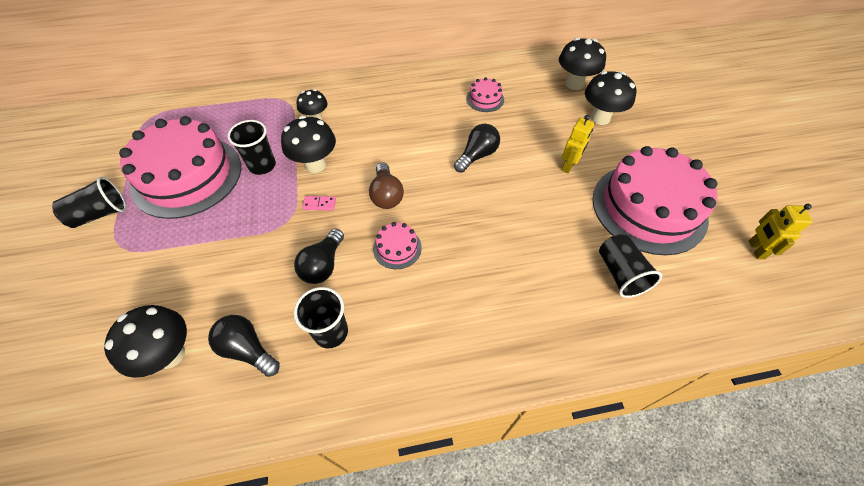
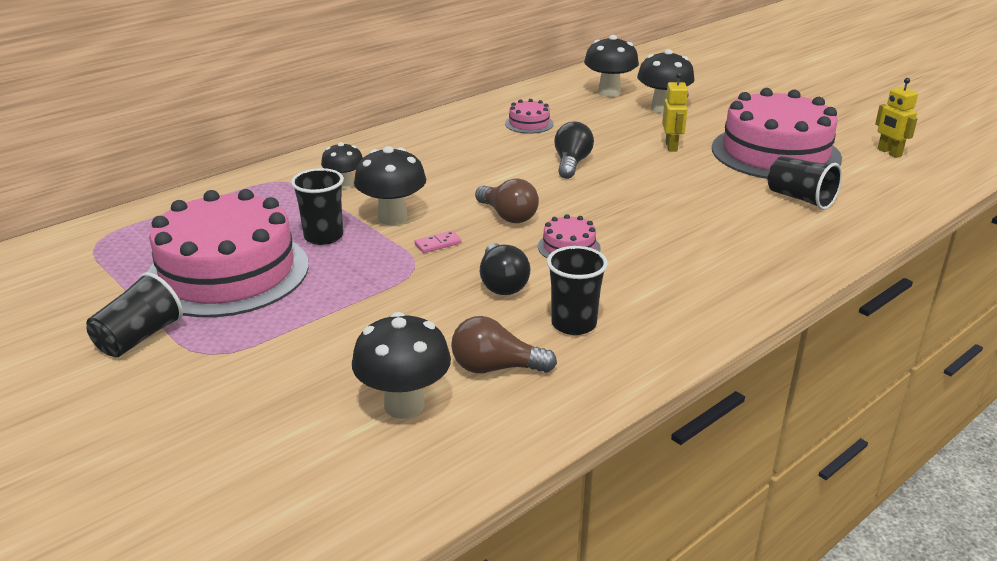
camera: 30 degrees left, 25 degrees down
black light bulb [208,315,280,377] -> brown light bulb [451,316,557,373]

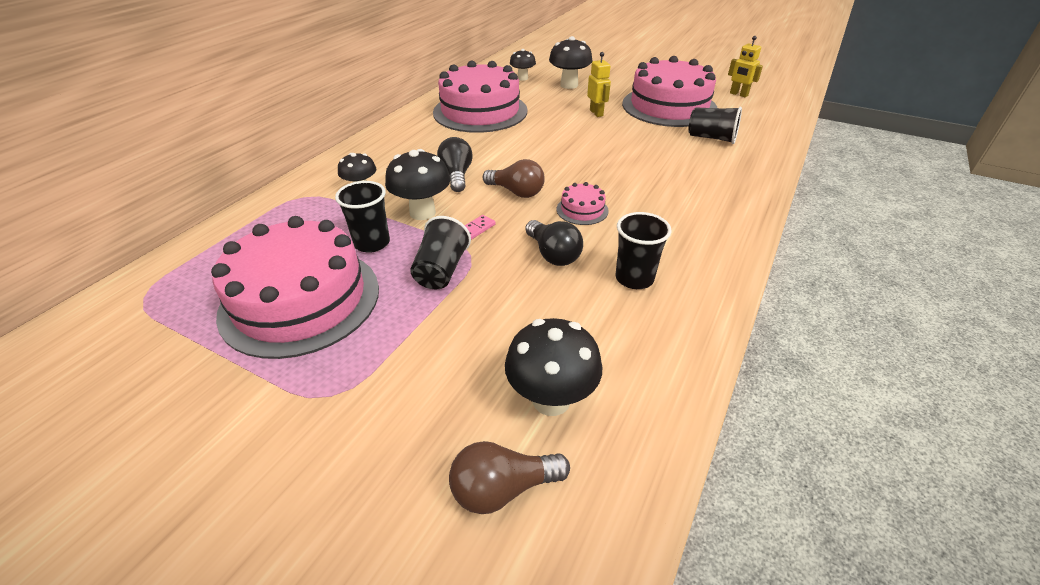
camera: 20 degrees left, 10 degrees up
black cup [87,272,183,357] -> black cup moved to [410,216,471,289]
brown light bulb [451,316,557,373] -> brown light bulb moved to [449,441,570,514]
pink cake [505,99,554,134] -> pink cake [433,60,527,133], size x2.43
black light bulb [554,122,594,179] -> black light bulb moved to [437,137,473,192]
black mushroom [584,35,639,97] -> black mushroom [510,49,536,81], size x0.63

